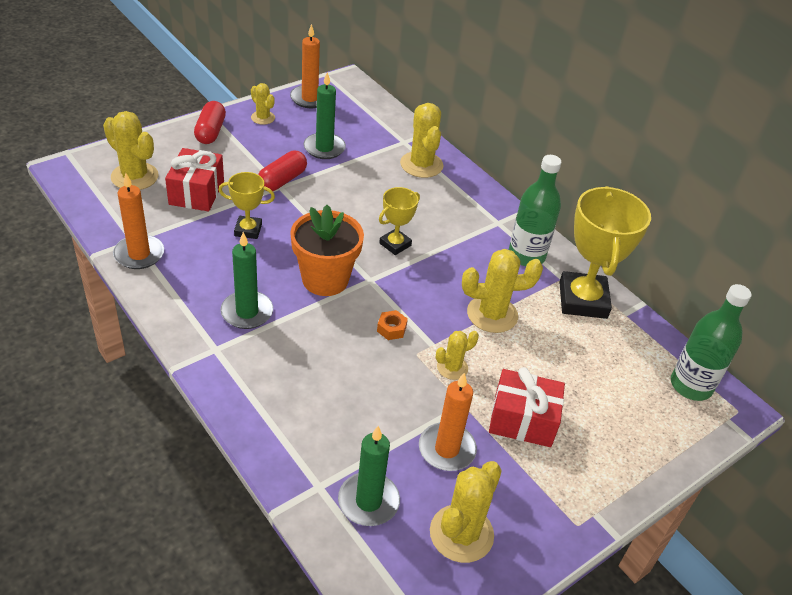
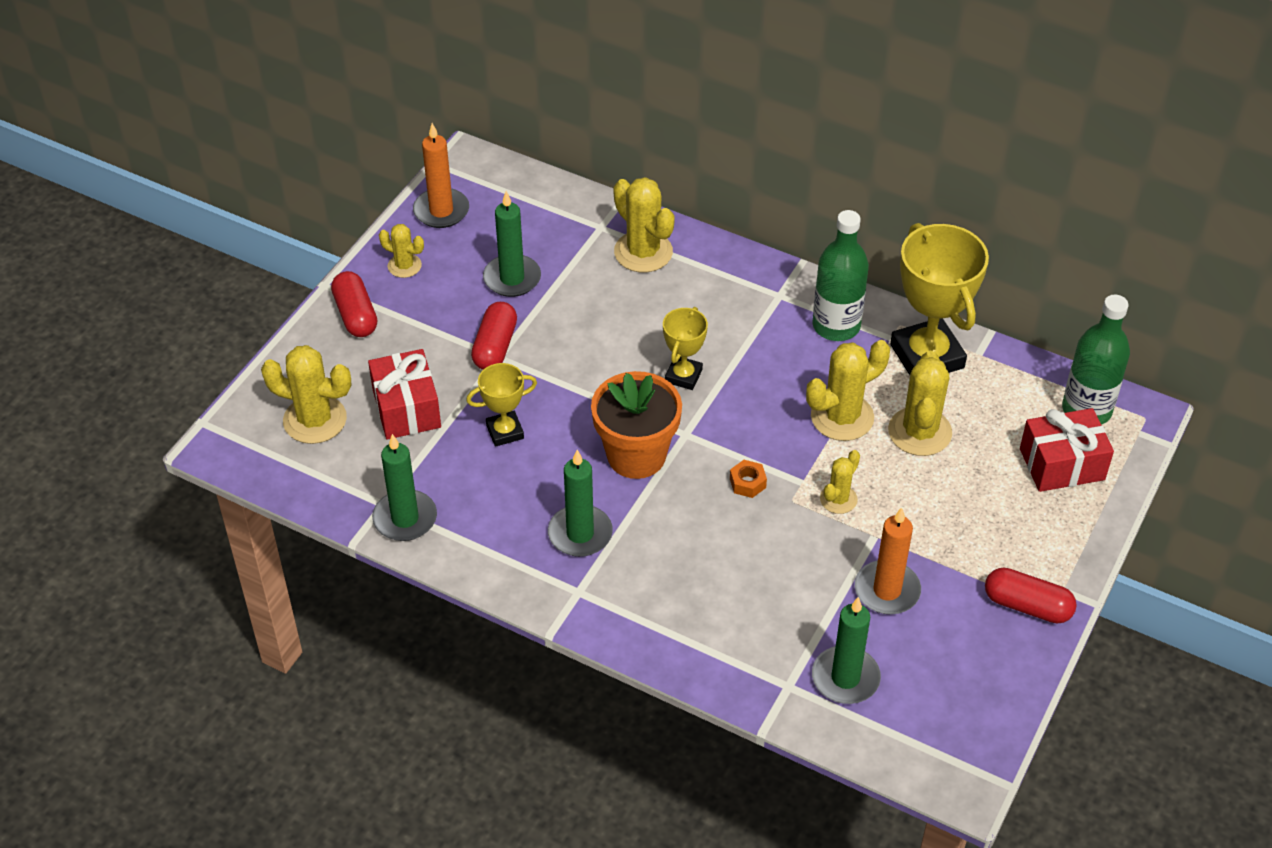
camera: 20 degrees left, 5 degrees up
orange candle [113,173,164,269] -> green candle [372,434,437,541]
yellow cactus [430,461,502,563] -> yellow cactus moved to [888,351,952,456]
red gift [489,367,565,447] -> red gift moved to [1020,408,1114,492]
none -> red capsule [985,568,1076,623]

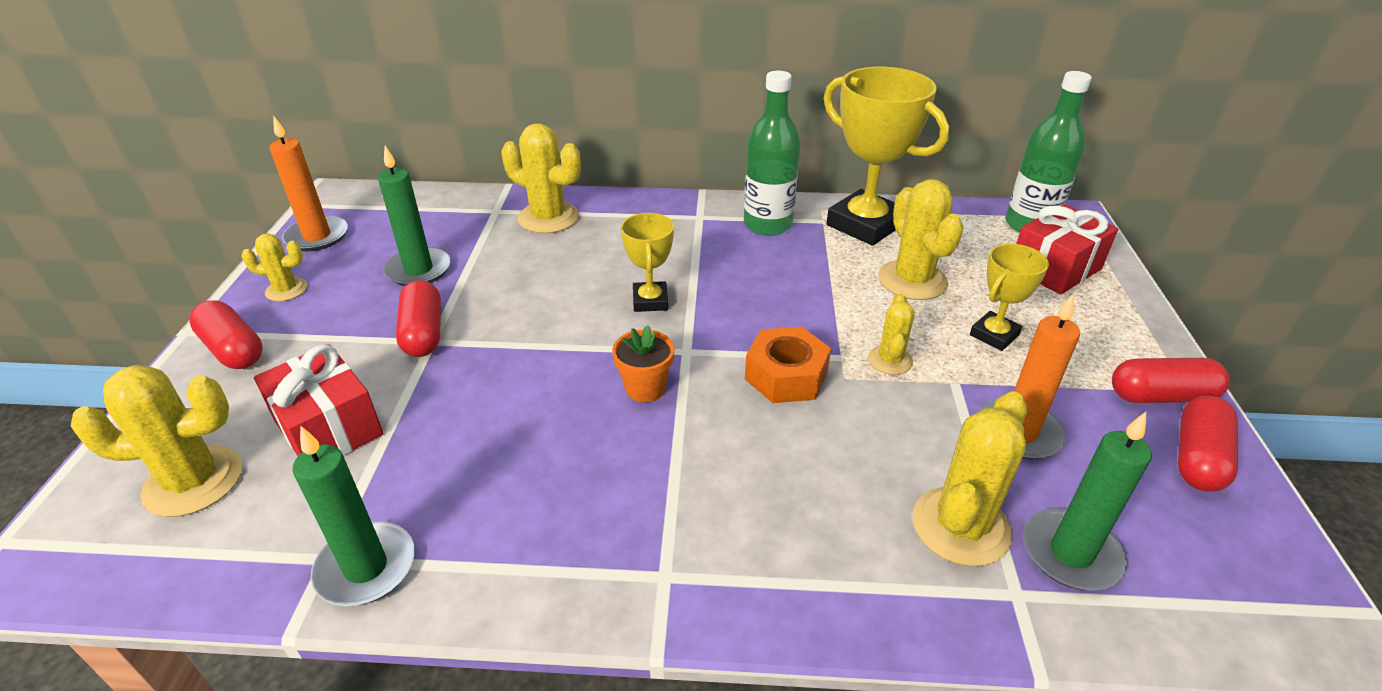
camera: 25 degrees left, 10 degrees down
yellow trophy [466,363,537,447] -> yellow trophy moved to [970,244,1049,351]
green candle [548,450,613,557] -> none
orange flower pot [591,371,682,479] -> orange flower pot [612,325,674,402], size x0.54
orange nut [730,460,767,498] -> orange nut [745,327,831,403], size x1.83
yellow cactus [806,340,890,441] -> yellow cactus moved to [913,391,1027,566]
none -> red capsule [1178,396,1238,492]

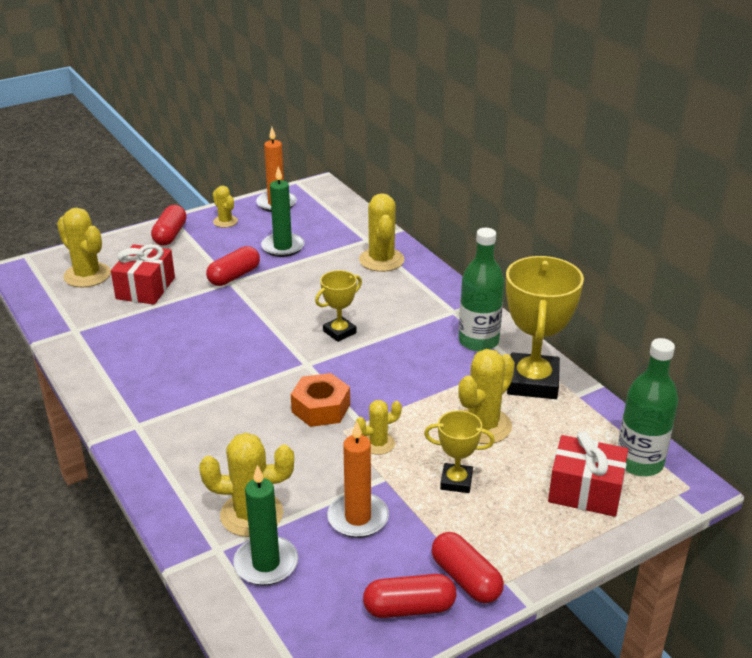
camera: 55 degrees right, 5 degrees down
green candle [292,426,415,606] -> none
orange flower pot [612,325,674,402] -> none

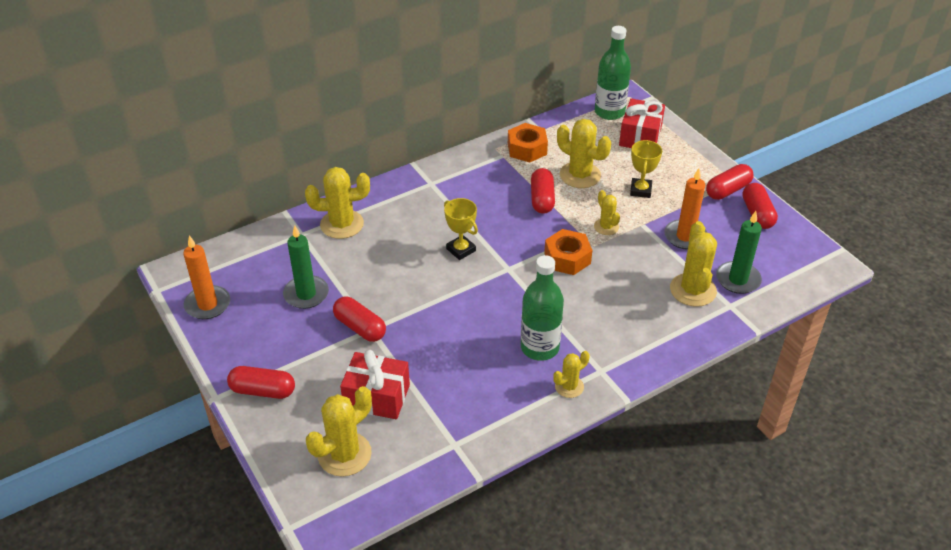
camera: 90 degrees left, 10 degrees up
yellow cactus [213,186,238,228] -> yellow cactus moved to [553,351,590,398]
green bottle [459,228,504,351] -> green bottle moved to [521,255,564,361]
yellow trophy [506,256,584,399] -> orange nut [508,123,548,163]
none -> red capsule [531,168,555,214]

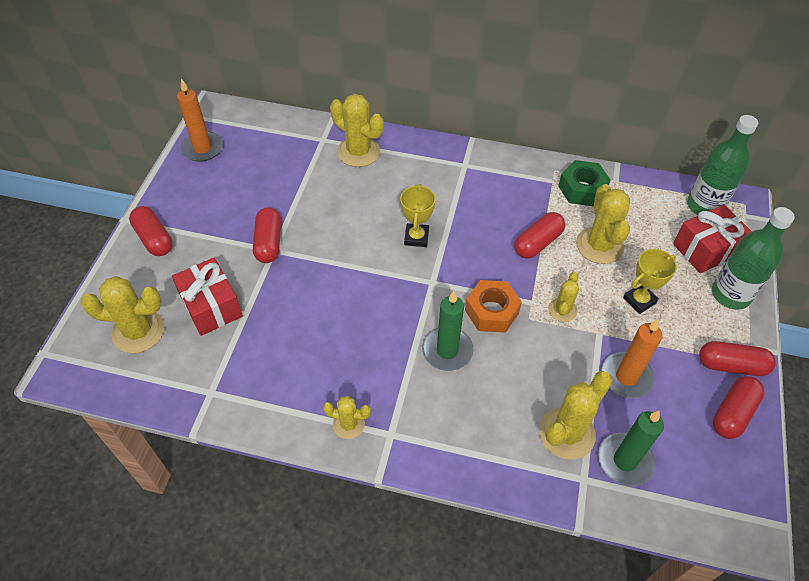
camera: 45 degrees right, 10 degrees up
green candle [283,225,329,309] -> green candle moved to [422,291,473,371]
orange nut [508,123,548,163] -> green nut [558,160,611,206]
green bottle [521,255,564,361] -> green bottle moved to [712,207,795,310]

